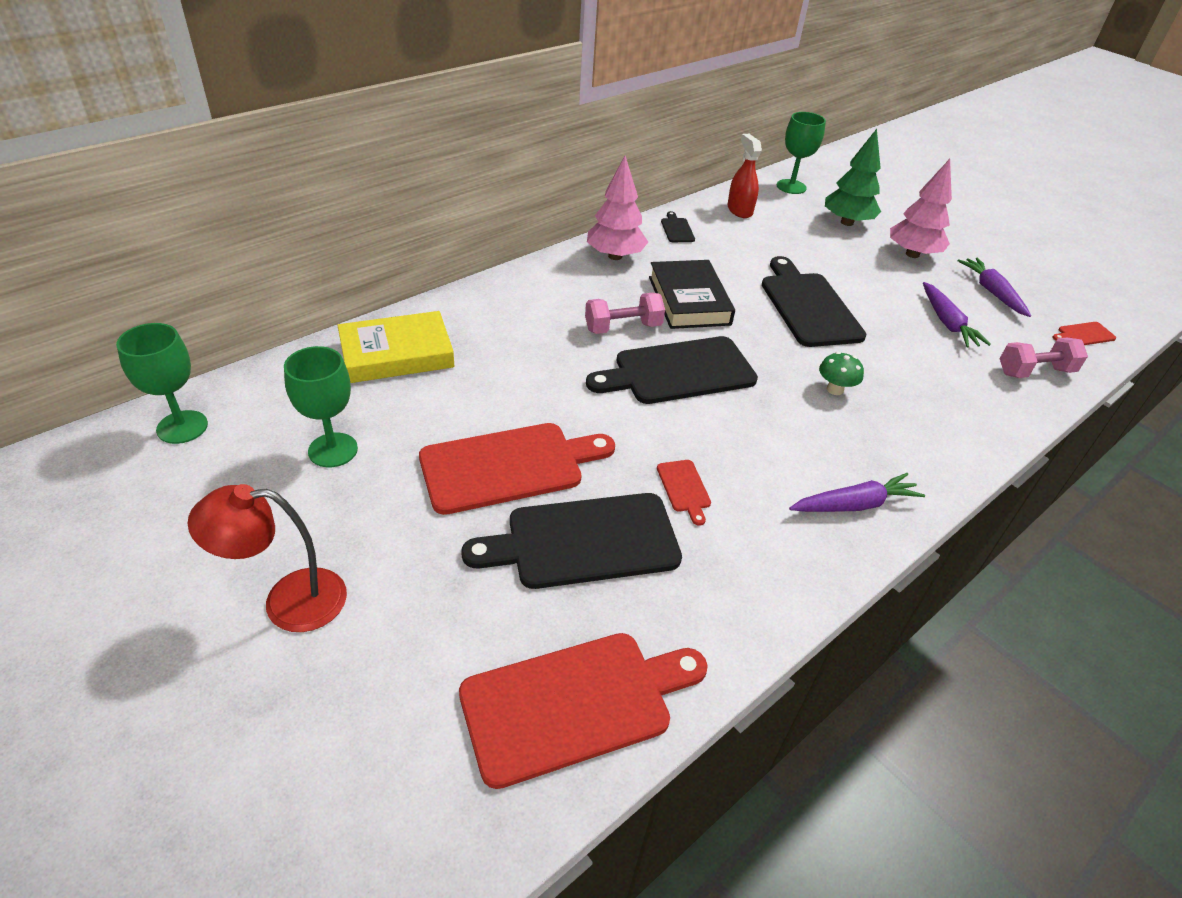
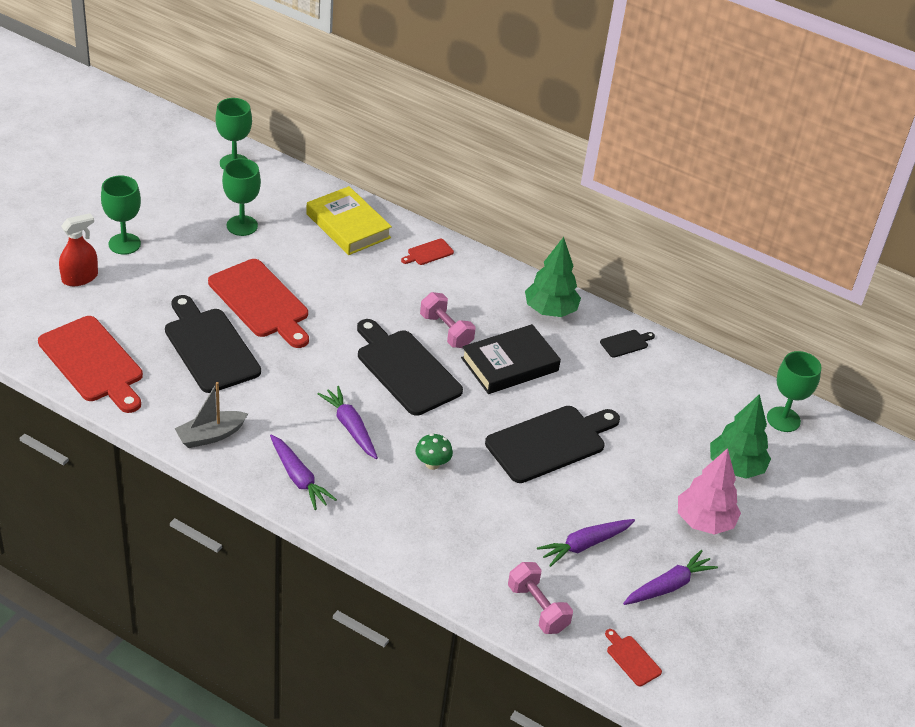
camera: 70 degrees right, 0 degrees up
red lamp [188,484,347,632] -> green goblet [101,175,141,255]
pink tree [587,156,648,260] -> green tree [525,237,581,317]
red cutting board [657,460,711,526] -> red cutting board moved to [401,239,454,265]
red spray bottle [728,134,762,218] -> red spray bottle moved to [59,213,98,286]
none -> grey boat [174,382,248,448]
none -> purple carrot [318,386,378,459]

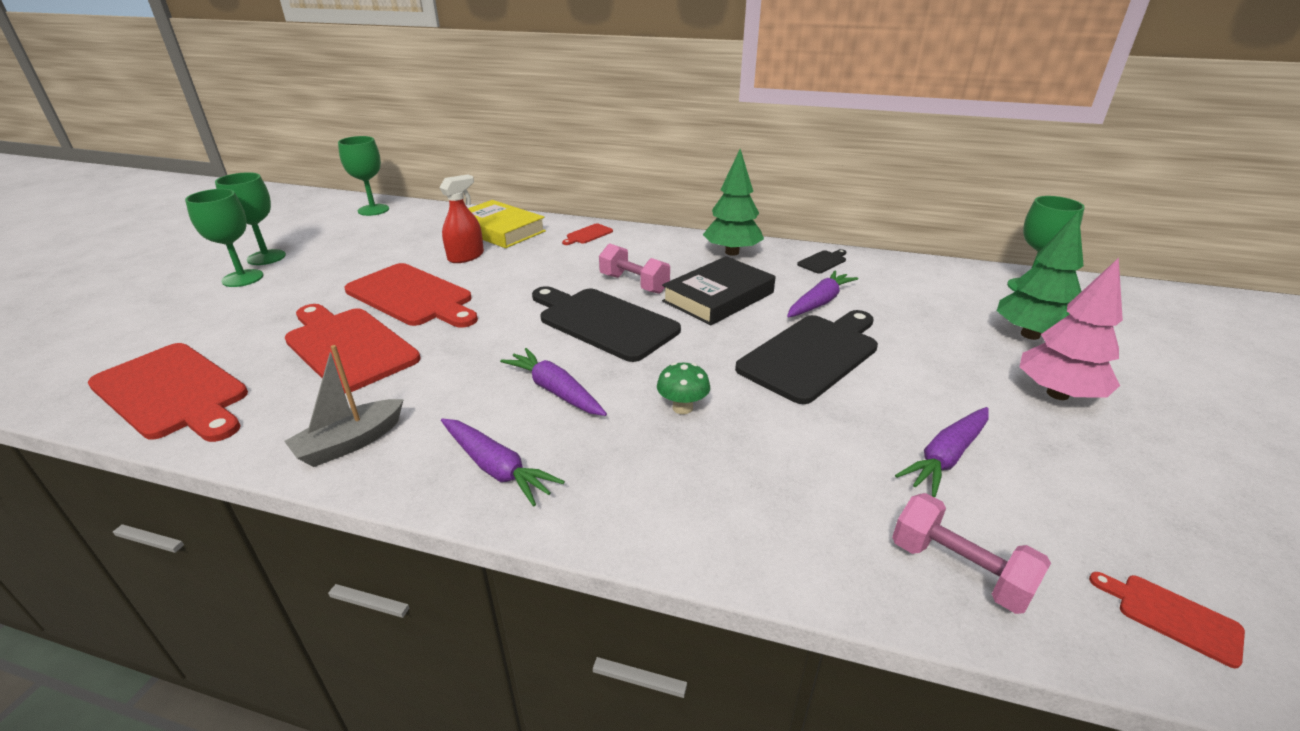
camera: 10 degrees left, 10 degrees down
red spray bottle [59,213,98,286] -> red spray bottle moved to [439,175,484,263]
black cutting board [165,295,261,393] -> red cutting board [285,304,420,393]
green goblet [222,158,261,236] -> green goblet moved to [215,172,286,265]
purple carrot [623,550,718,605] -> purple carrot moved to [787,270,858,317]

